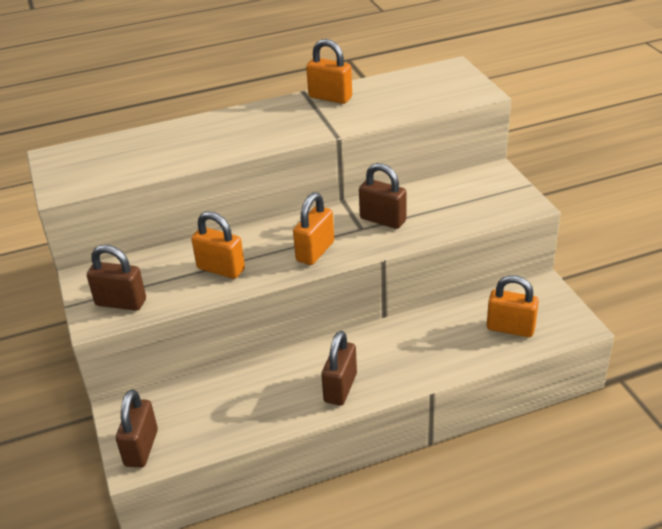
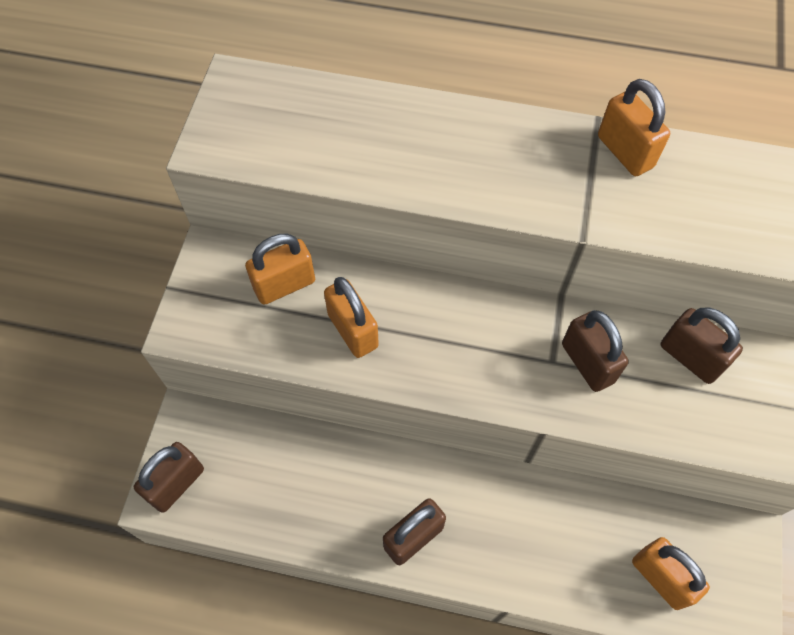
camera: 30 degrees right, 25 degrees up
brown padlock [87,245,146,311] -> brown padlock moved to [661,307,743,384]
orange padlock [293,192,334,265] -> orange padlock moved to [245,234,315,305]

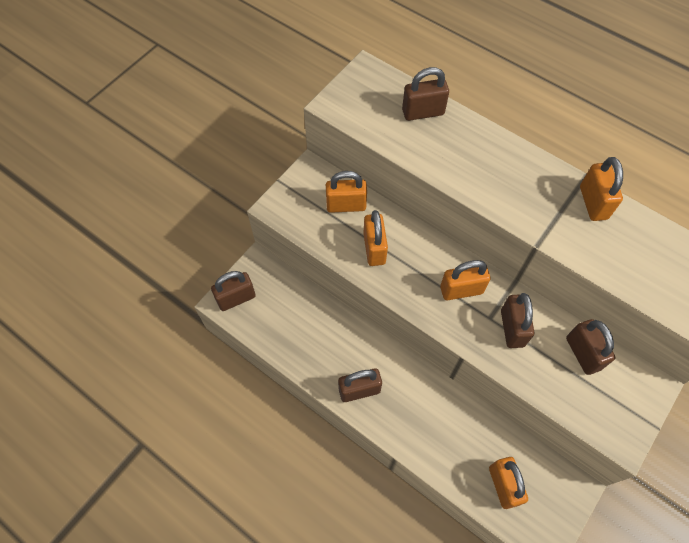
camera: 25 degrees right, 0 degrees up
none -> brown padlock [402,67,449,121]
none -> orange padlock [440,260,490,300]

